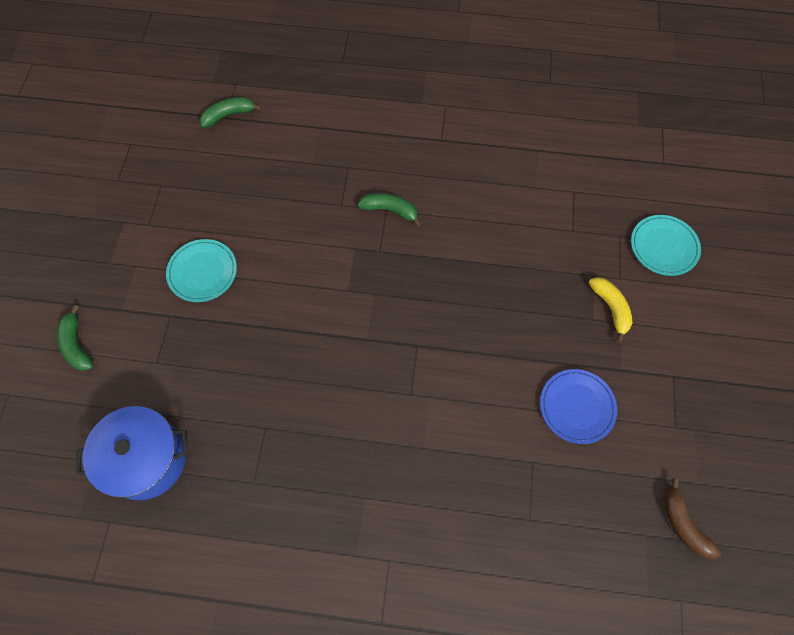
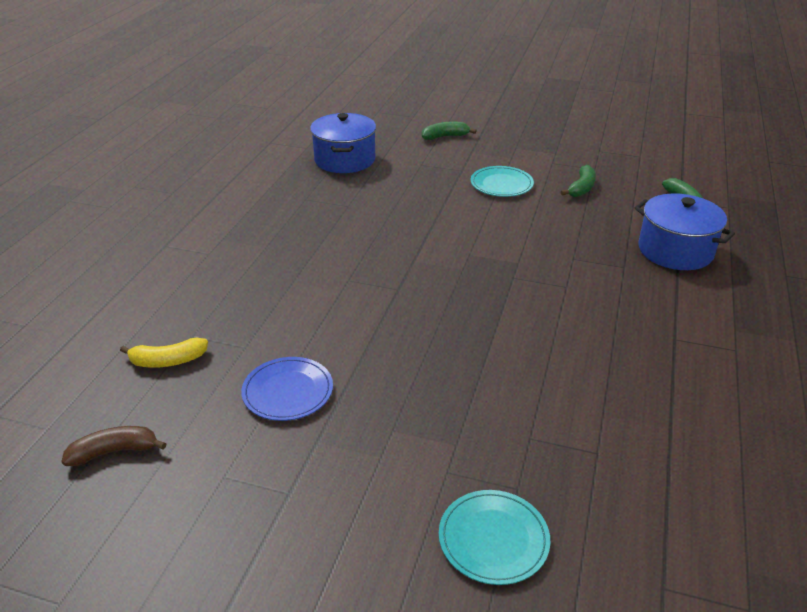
camera: 100 degrees right, 30 degrees down
green banana [357,193,421,227] -> green banana moved to [561,165,596,197]
yellow banana [589,277,632,342] -> yellow banana moved to [120,338,208,368]
none -> blue pot [634,193,735,270]

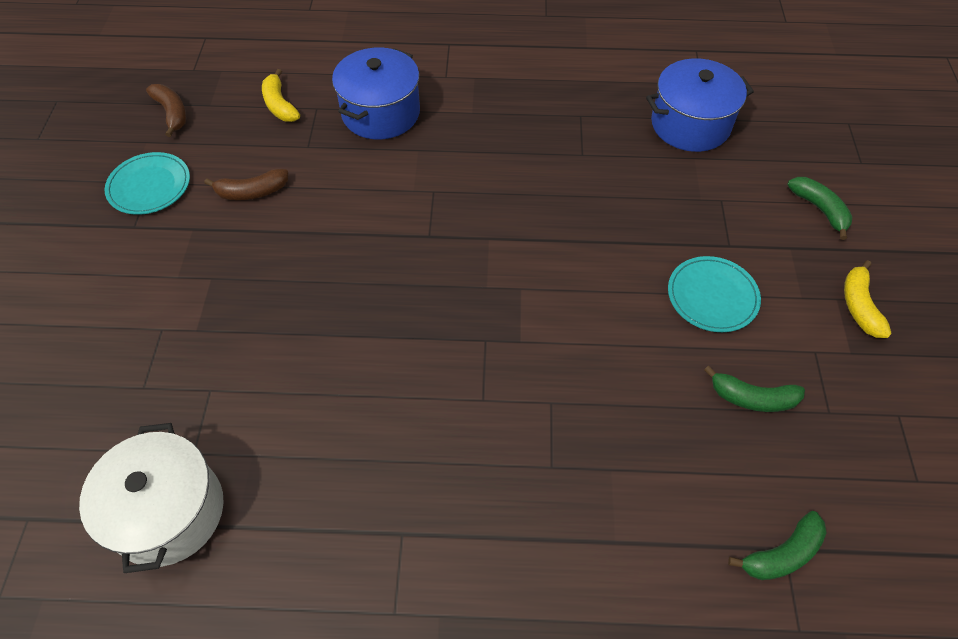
camera: 75 degrees right, 20 degrees up
blue plate [241,357,333,421] -> brown banana [204,169,288,200]
turquoise plate [439,490,550,585] -> turquoise plate moved to [105,152,190,215]
blue pot [634,193,735,270] -> blue pot moved to [332,48,420,139]
none -> white pot [79,423,224,573]
none -> yellow banana [844,260,892,338]

